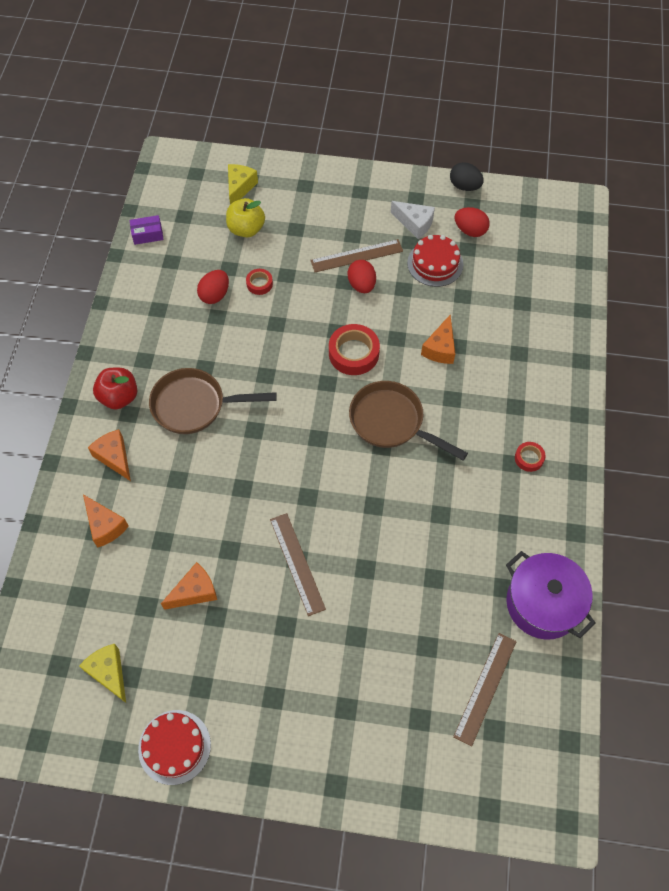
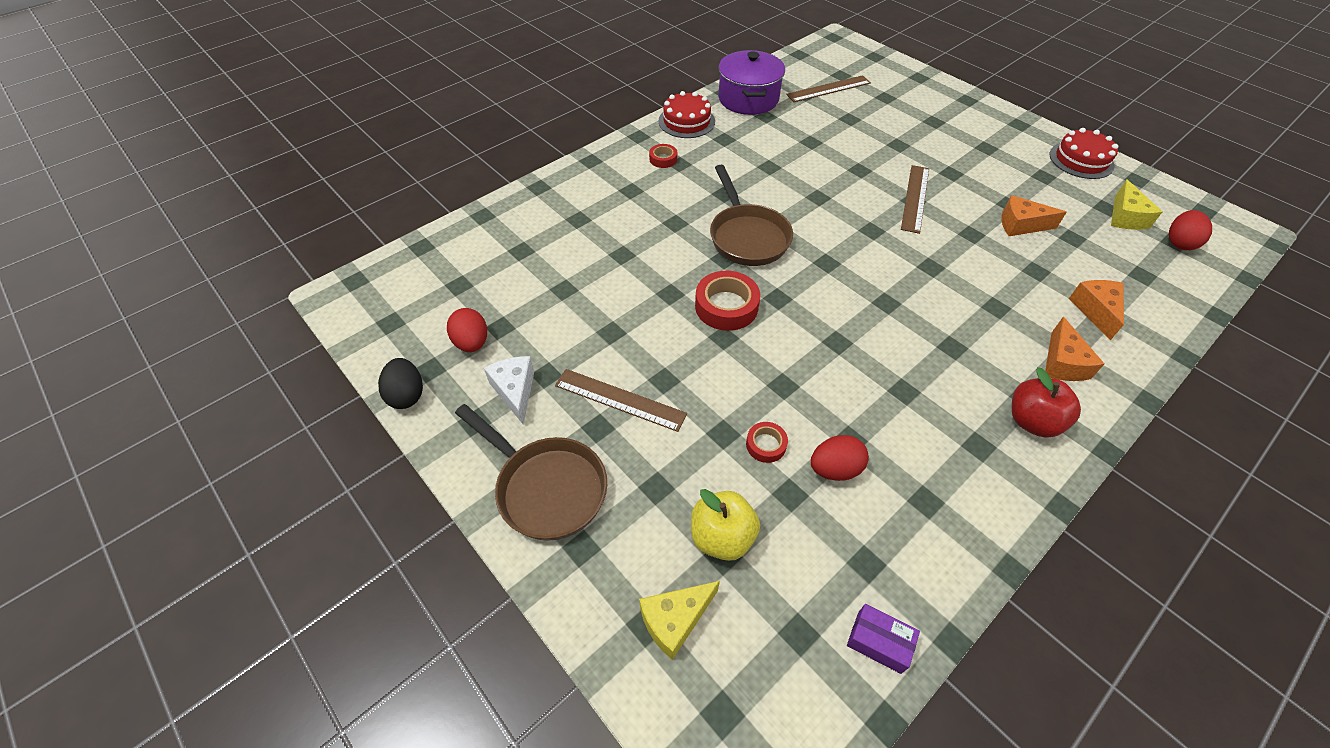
camera: 140 degrees left, 10 degrees down
brown pan [149,368,277,434] -> brown pan moved to [455,404,607,541]
red egg [348,260,376,293] -> red egg moved to [1169,210,1212,250]
red cake [407,235,463,287] -> red cake moved to [658,91,715,138]
orange cheese [421,315,455,364] -> none

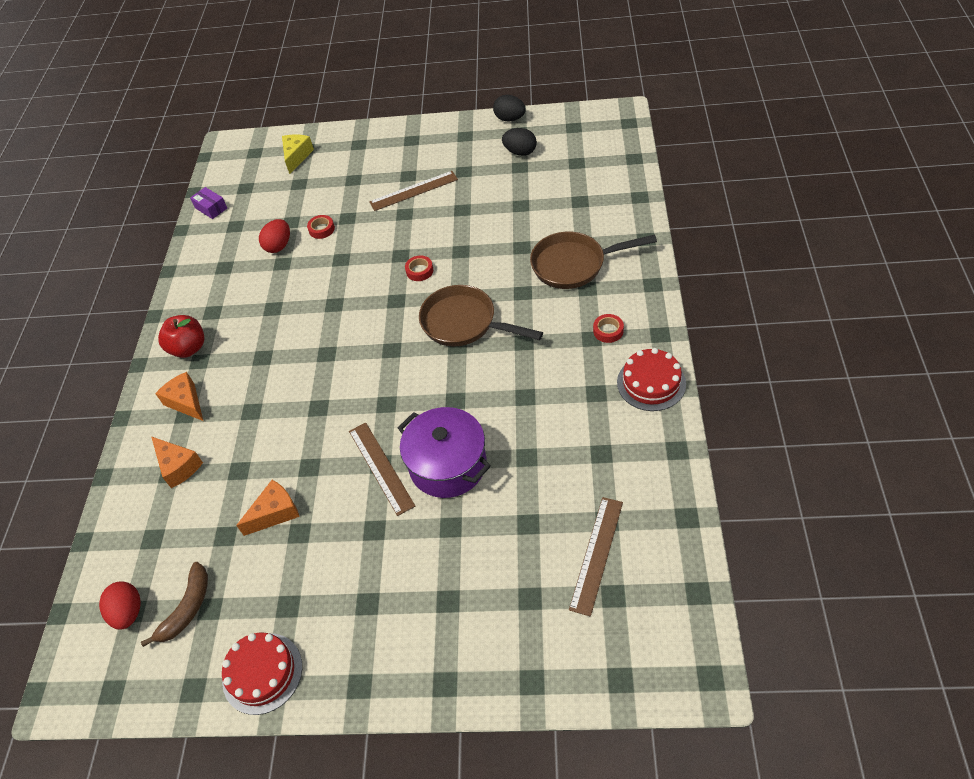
camera: 140 degrees right, 0 degrees up
red egg [447,308,487,352] -> black egg [502,128,537,156]
brown pan [455,404,607,541] -> brown pan moved to [530,232,657,289]
white cheese [484,356,534,425] -> none
yellow apple [691,489,760,561] -> none
red tape [695,271,760,331] -> red tape [405,256,433,281], size x0.54
purple pot [718,50,785,115] -> purple pot moved to [398,407,491,498]
purple box [847,604,920,674] -> purple box turned 60 degrees clockwise [190,187,227,219]
yellow cheese [1111,179,1162,230] -> brown banana [141,562,208,647]

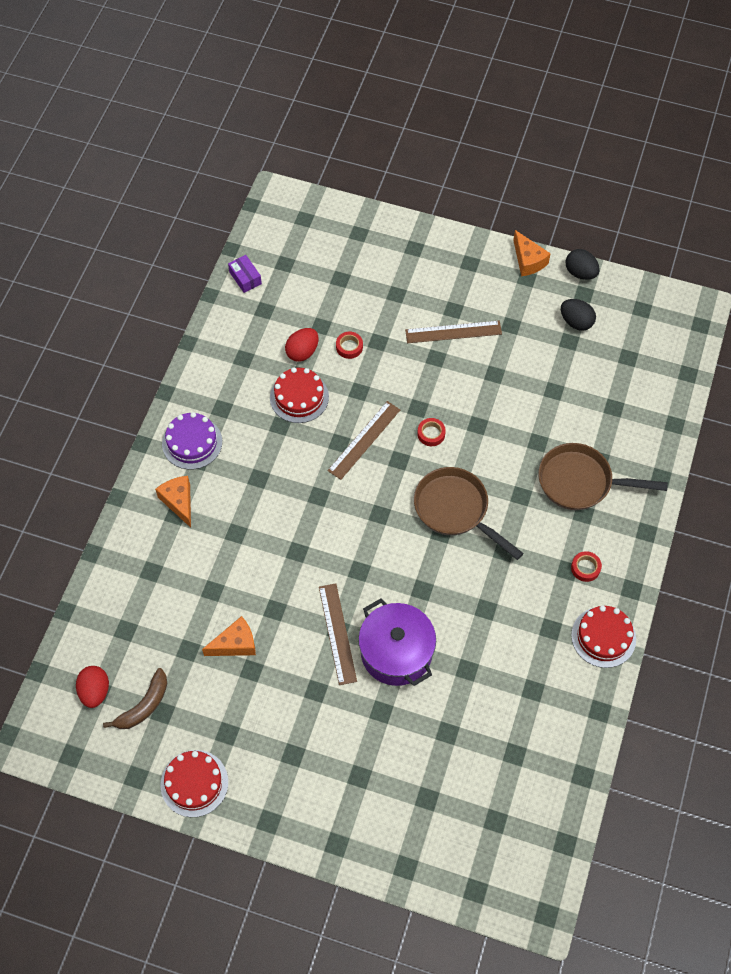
camera: 10 degrees right, 10 degrees up
orange cheese [151,436,203,488] -> orange cheese moved to [513,230,551,276]
red apple [158,315,205,358] -> purple cake [162,412,222,470]
yellow cheese [282,134,314,174] -> none
brown ruler [569,497,623,617] -> brown ruler moved to [327,401,400,480]
none -> red cake [270,367,329,423]

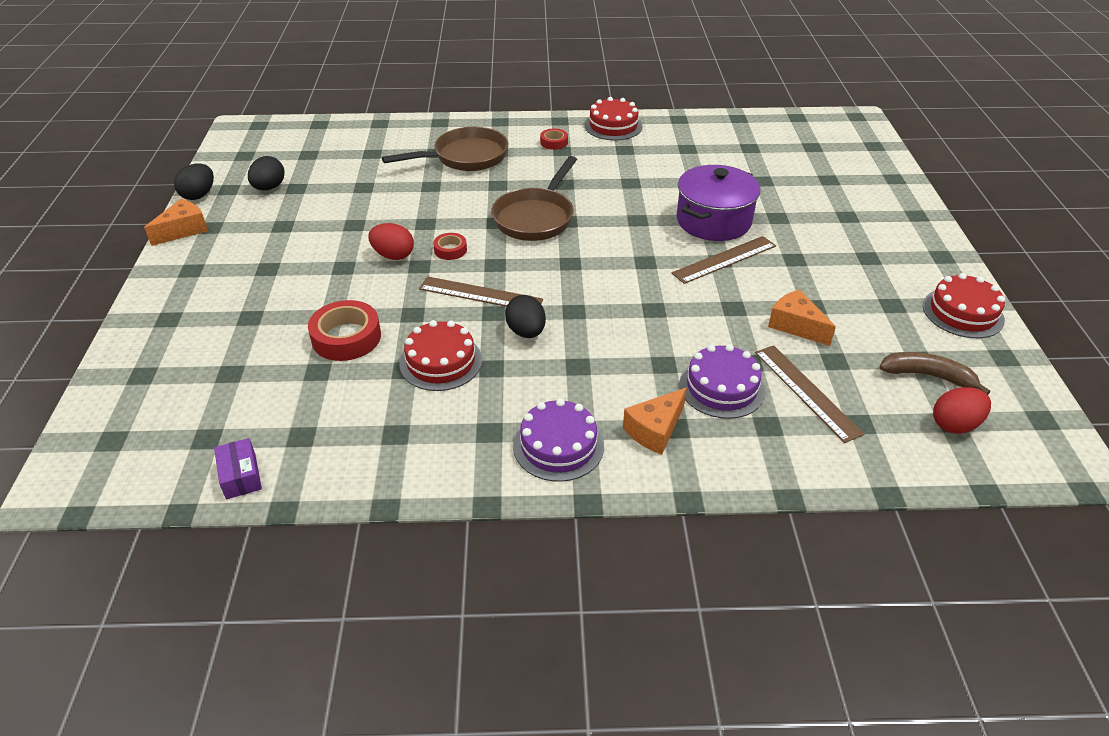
camera: 110 degrees left, 20 degrees down
purple box [228,255,262,293] -> purple box turned 60 degrees counterclockwise [214,438,262,499]
red egg [285,328,319,362] -> red egg moved to [368,223,414,260]
red tape [336,332,363,359] -> red tape [308,300,381,361], size x1.85
brown ruler [405,321,502,343] -> brown ruler moved to [755,345,864,443]
brown pan [538,443,668,510] -> brown pan turned 105 degrees counterclockwise [382,127,508,171]
none -> black egg [505,295,546,338]
none -> purple cake [679,344,765,419]

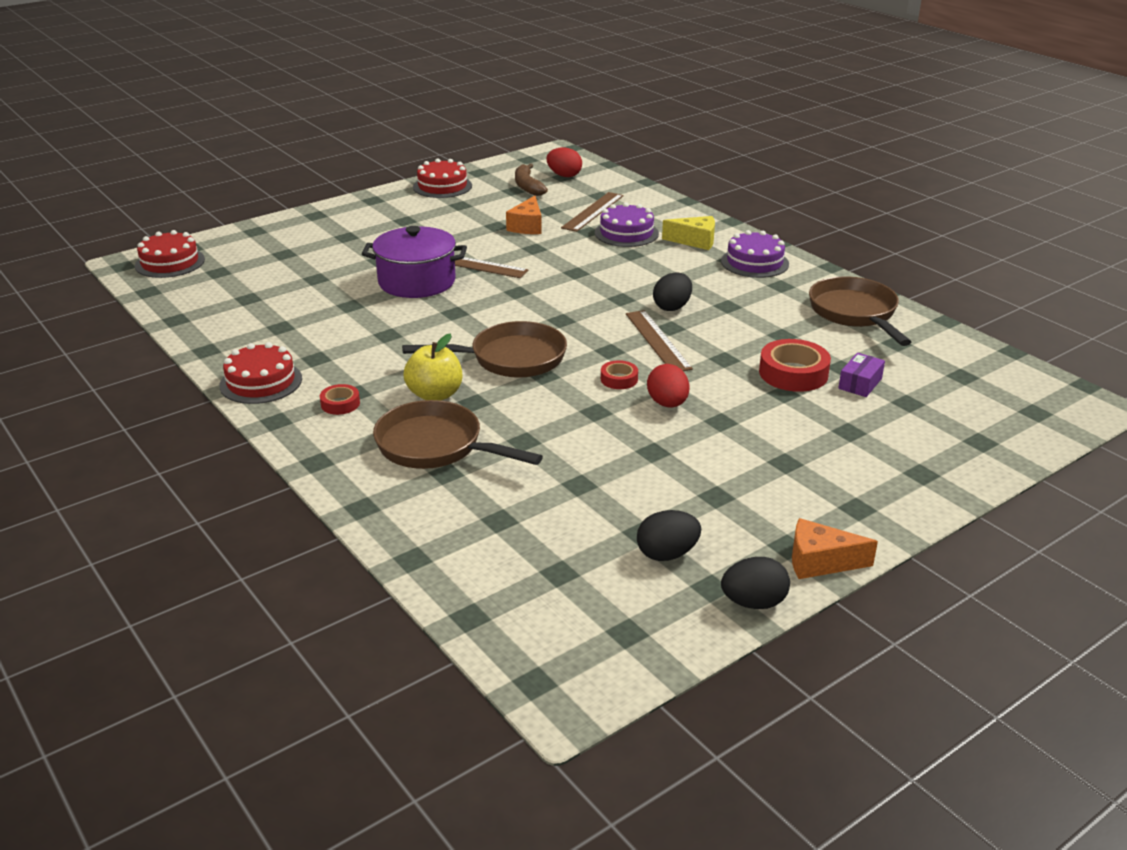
camera: 125 degrees left, 10 degrees down
purple box [214,438,262,499] -> purple box moved to [838,353,885,397]
red cake [400,320,482,391] -> red cake moved to [135,230,205,278]
orange cheese [623,388,687,455] -> yellow cheese [662,216,715,250]
none -> yellow apple [403,333,462,400]
none -> brown pan [809,276,911,346]

